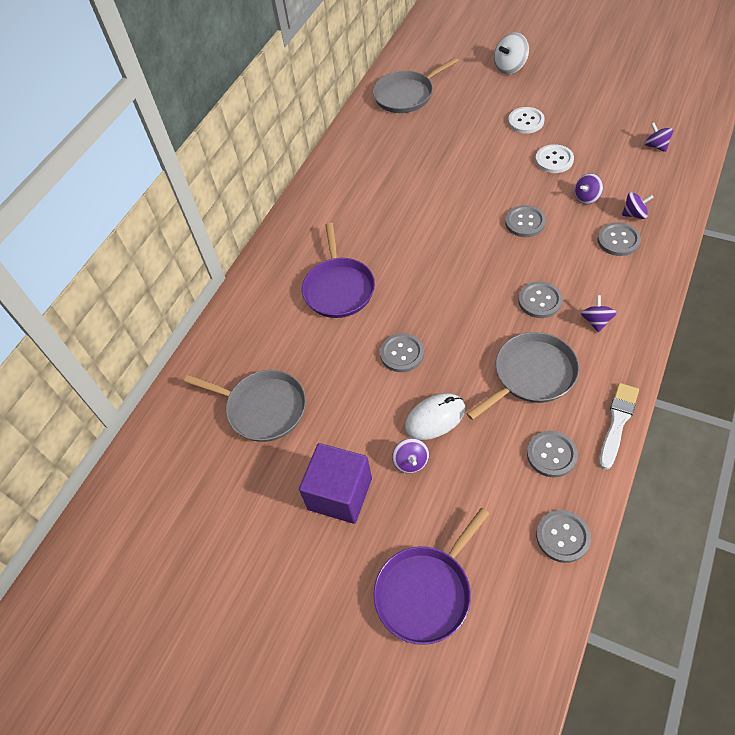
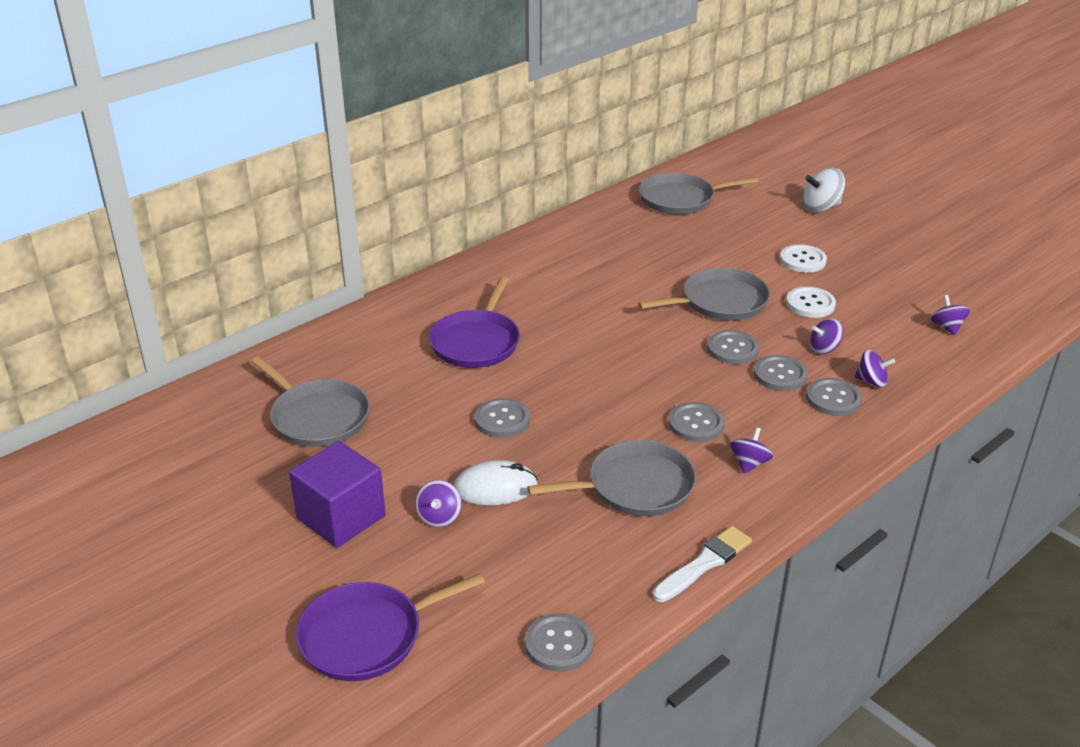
camera: 15 degrees right, 20 degrees down
grey button [527,431,578,478] -> grey button moved to [754,355,808,391]
none -> grey pan [638,268,770,321]

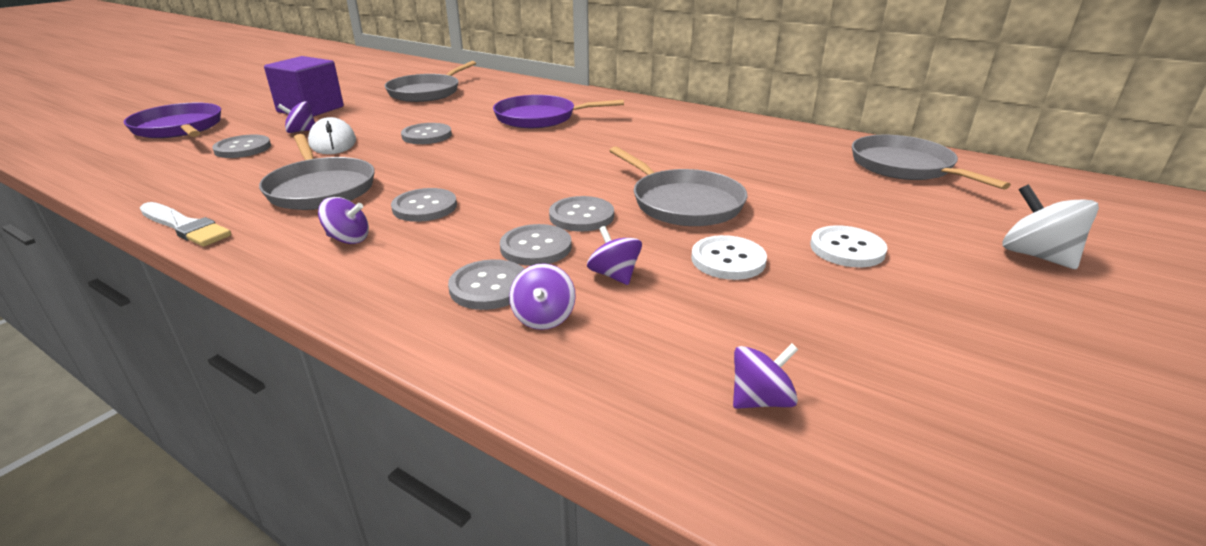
camera: 75 degrees right, 5 degrees down
grey button [525,613,594,672] -> grey button moved to [212,134,271,158]

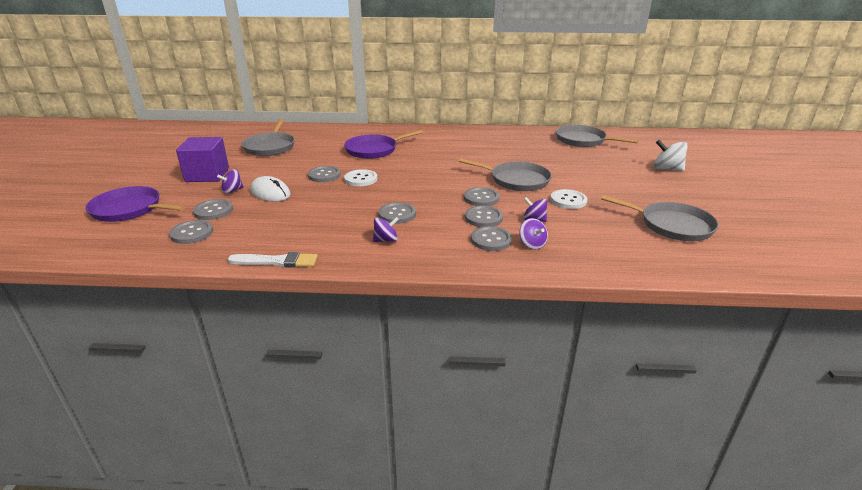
camera: 30 degrees left, 0 degrees up
grey pan [259,134,375,210] -> grey pan moved to [601,195,719,241]
purple spinning top [733,343,799,409] -> none
white button [810,225,887,267] -> white button moved to [344,169,377,186]
none -> grey button [169,220,213,244]

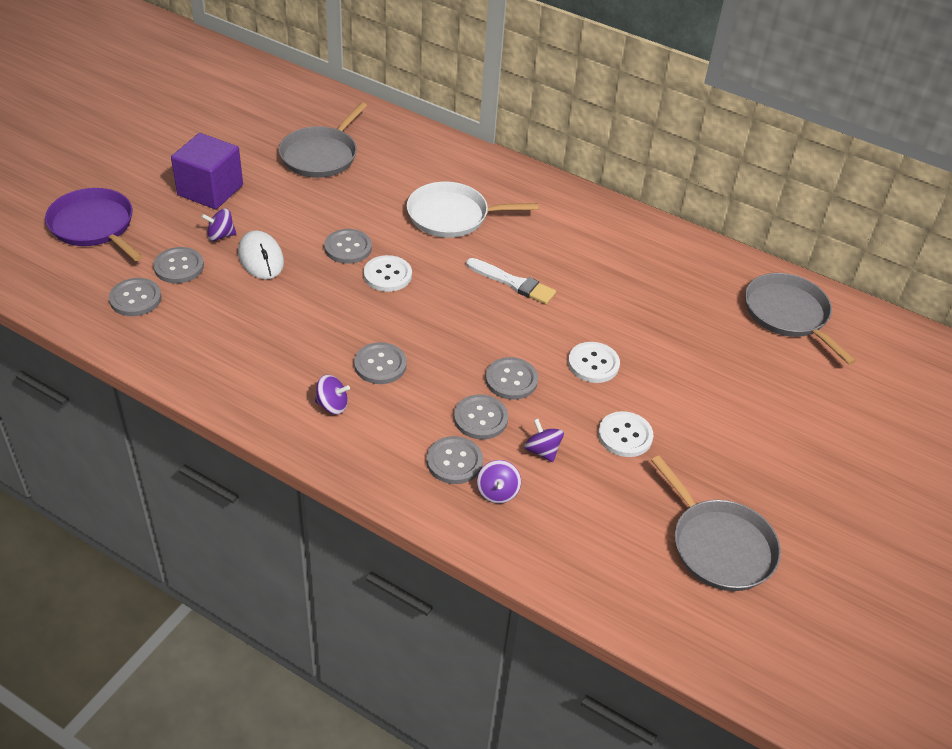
camera: 25 degrees right, 15 degrees up
white brush [228,252,318,268] -> white brush moved to [466,258,556,304]
purple pan [344,130,423,159] -> white pan [407,182,538,238]
grey pan [459,158,552,191] -> white button [568,342,620,383]
white spinning top [654,140,688,171] -> none

